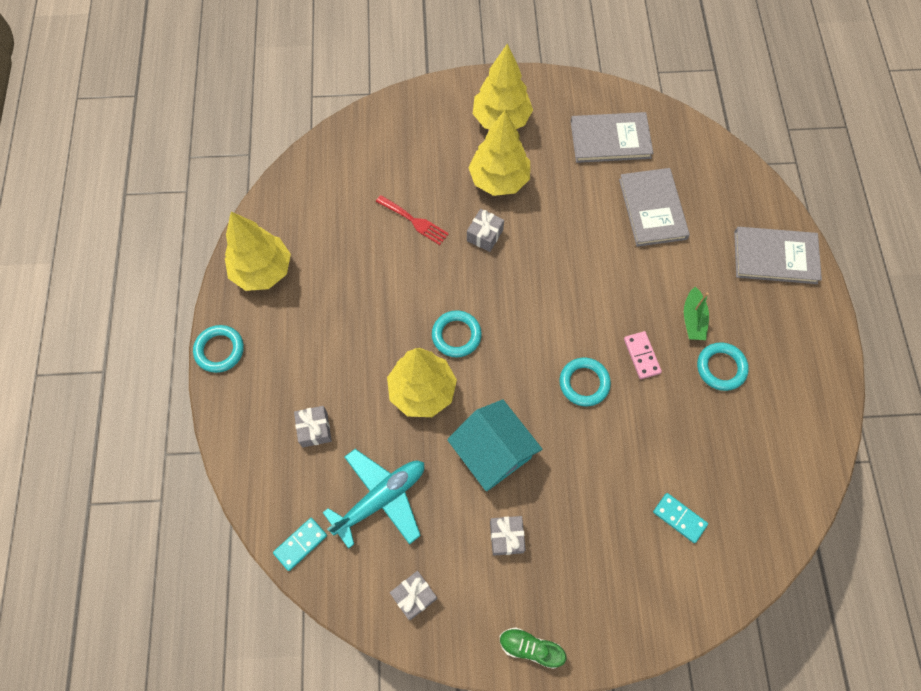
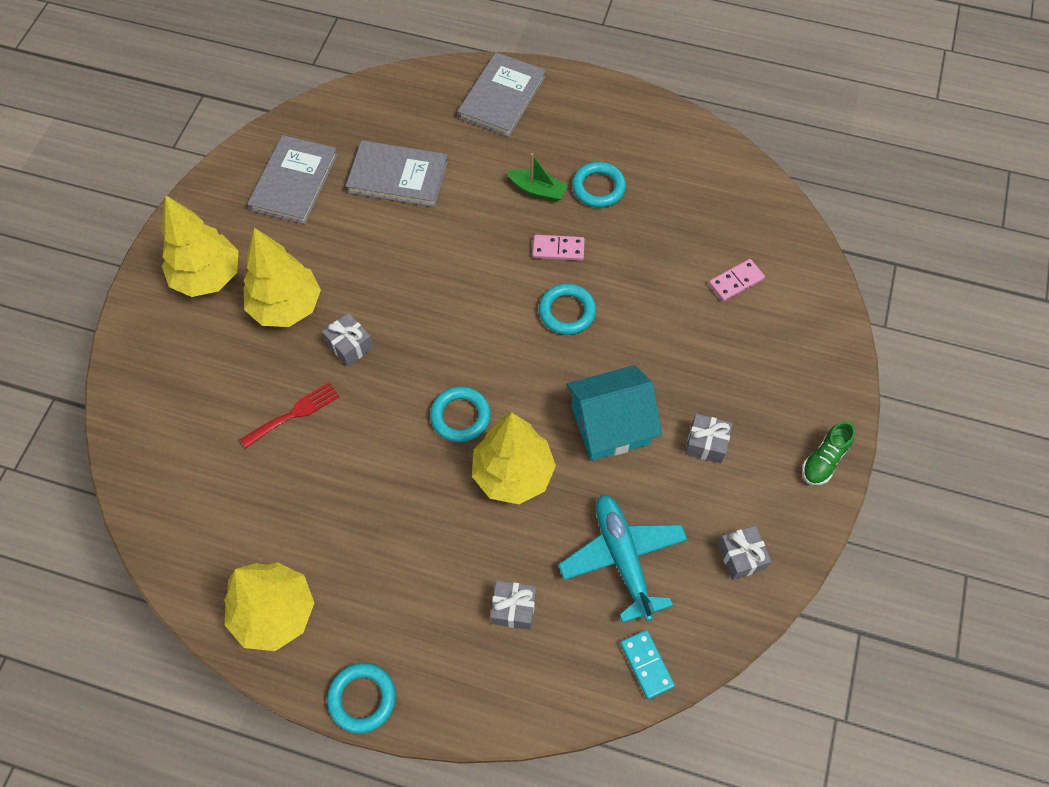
camera: 70 degrees left, 5 degrees down
turquoise domino [653,493,708,543] -> pink domino [709,259,765,302]

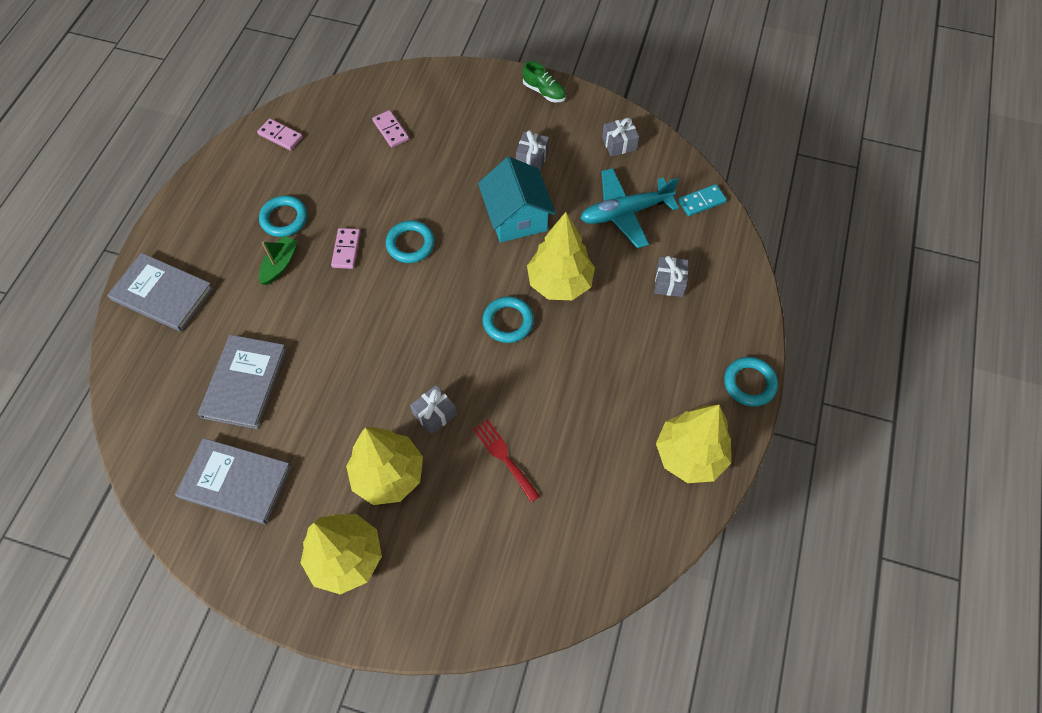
camera: 90 degrees left, 0 degrees up
none -> pink domino [257,118,303,150]

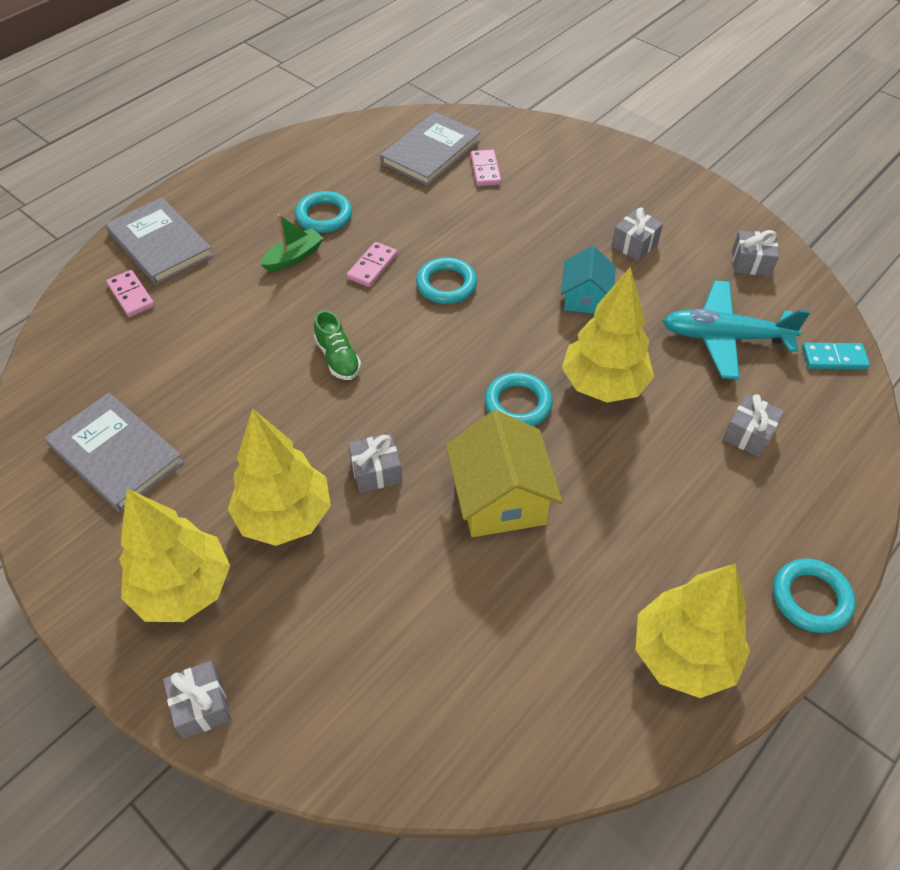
camera: 25 degrees right, 10 degrees down
grey book [198,335,287,429] -> grey book moved to [380,112,481,186]
pink domino [257,118,303,150] -> pink domino moved to [106,270,155,317]
red fork [473,419,540,502] -> none
turquoise house [478,157,556,243] -> turquoise house [561,246,616,314], size x0.64
green shoe [523,61,566,102] -> green shoe moved to [314,310,361,380]
none -> grey gift [163,661,232,739]
none -> yellow house [446,410,563,537]

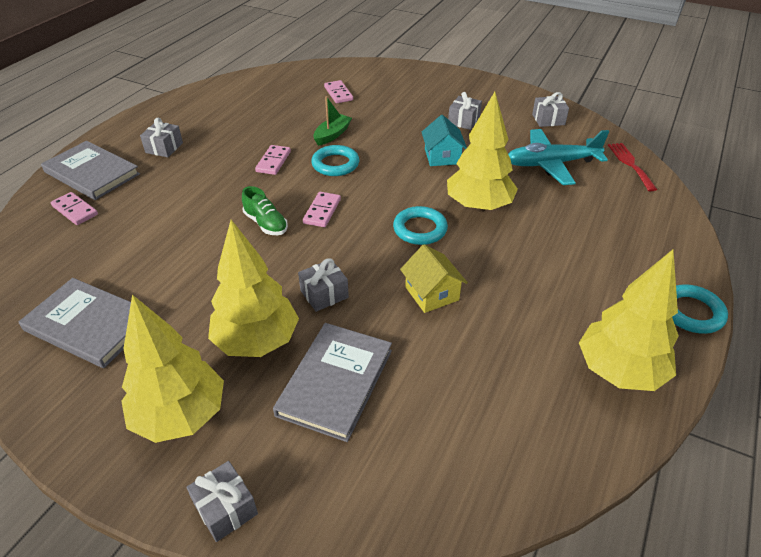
camera: 15 degrees left, 10 degrees down
green boat [260,214,324,272] -> green boat moved to [313,96,352,146]
turquoise ring [295,191,352,233] -> none
grey book [380,112,481,186] -> grey book moved to [273,323,392,442]
yellow house [446,410,563,537] -> yellow house [400,244,468,313], size x0.64
grey gift [723,394,784,457] -> grey gift moved to [140,118,183,157]
turquoise domino [802,343,870,369] -> red fork [608,143,657,191]
none -> pink domino [303,192,341,227]

